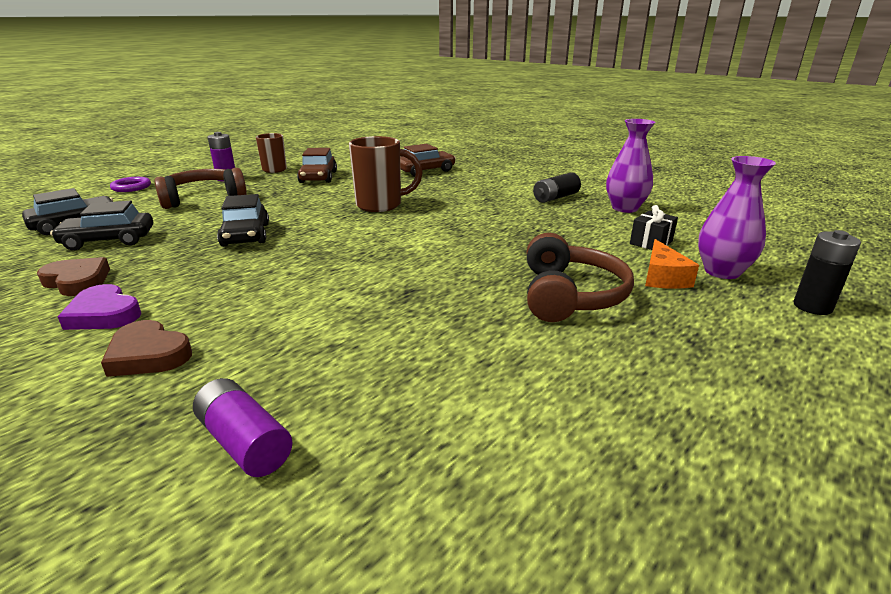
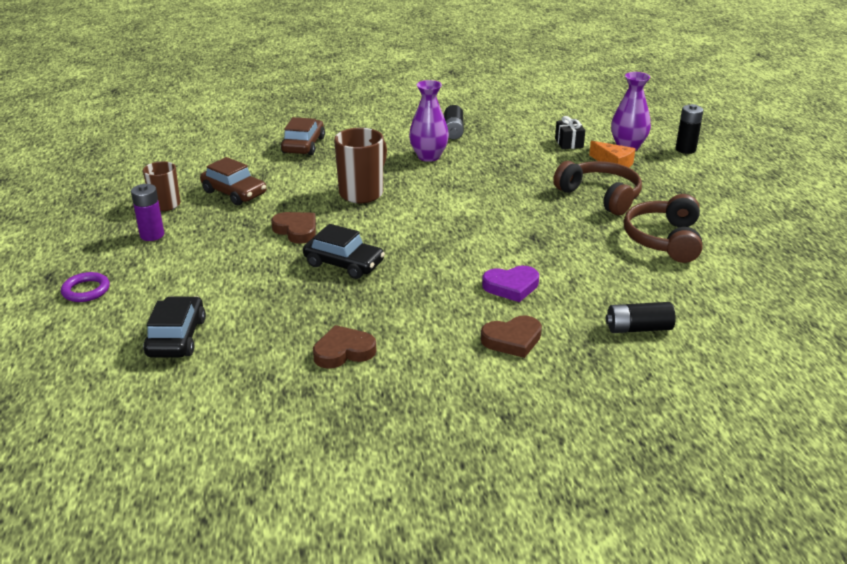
camera: 50 degrees left, 5 degrees up
black car [50,200,153,250] -> none
purple heart [58,284,141,330] -> purple heart moved to [482,266,539,302]
brown headphones [154,168,247,209] -> brown headphones moved to [624,194,702,263]
purple battery [193,378,293,477] -> black battery [606,302,676,333]
purple vase [606,119,655,213] -> purple vase moved to [409,80,449,162]
none -> brown heart [271,212,316,244]

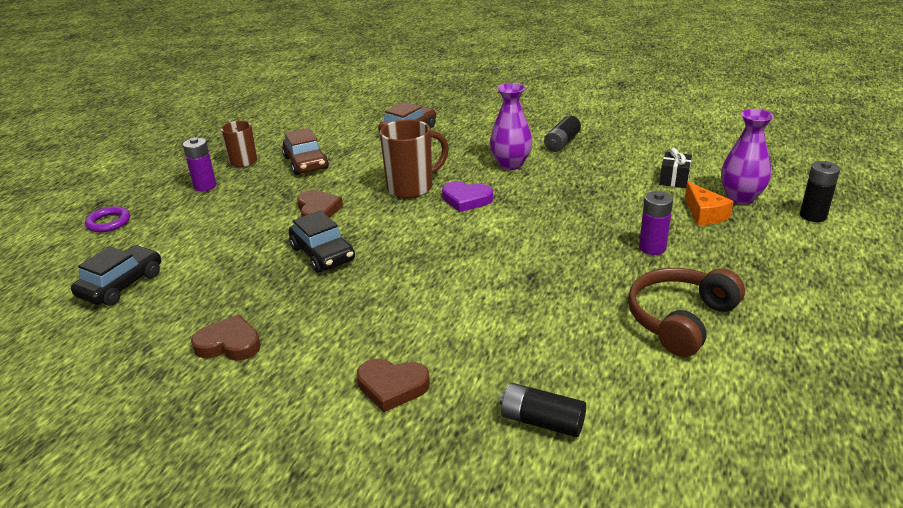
camera: 30 degrees right, 0 degrees up
purple heart [482,266,539,302] -> purple heart moved to [442,181,493,212]
brown headphones [553,161,642,215] -> purple battery [639,191,673,255]

